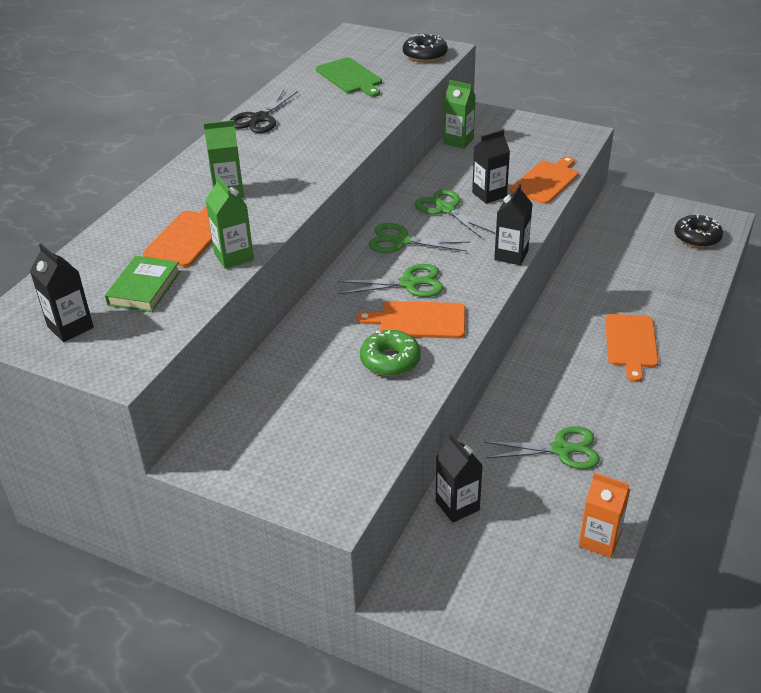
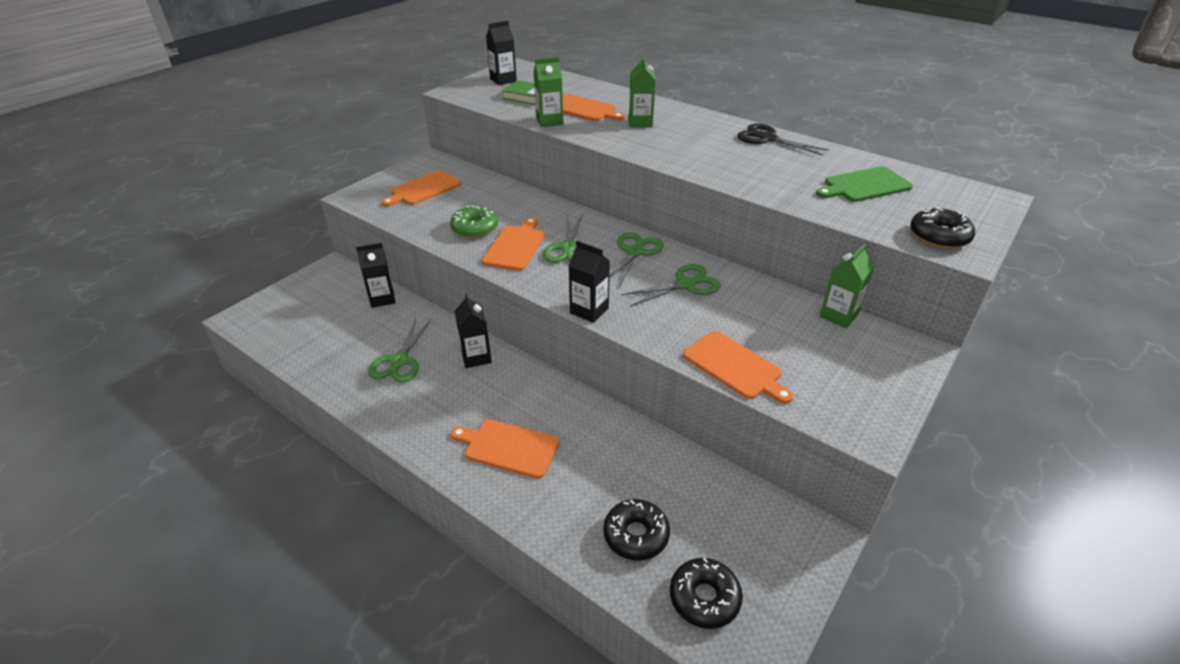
camera: 100 degrees right, 0 degrees up
black carton [472,130,510,204] -> black carton moved to [455,293,492,368]
orange carton [579,472,630,558] -> none
none -> orange cutting board [382,170,461,206]
none -> black donut [603,499,670,561]

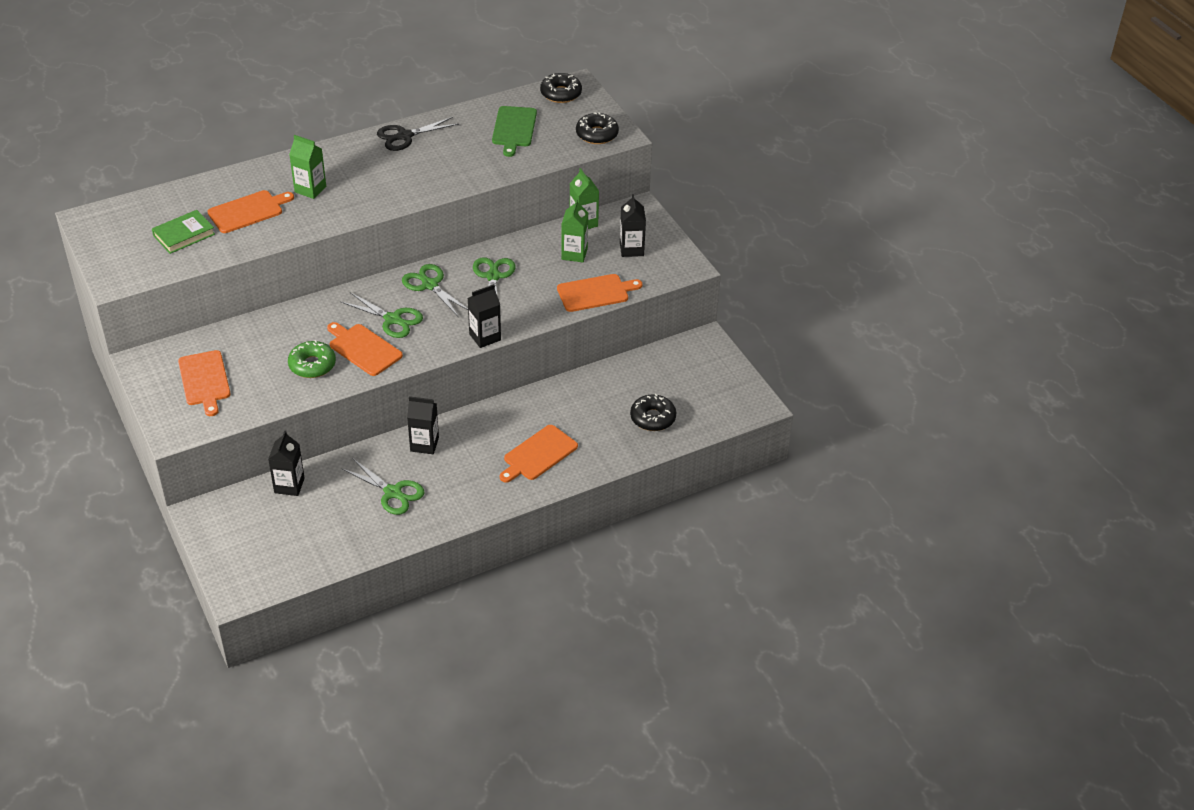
camera: 65 degrees left, 5 degrees up
black carton [486,21,517,85] -> black carton moved to [620,194,646,257]
green carton [534,57,563,127] -> green carton moved to [561,199,588,262]
black donut [670,558,743,629] -> black donut moved to [540,73,582,103]

